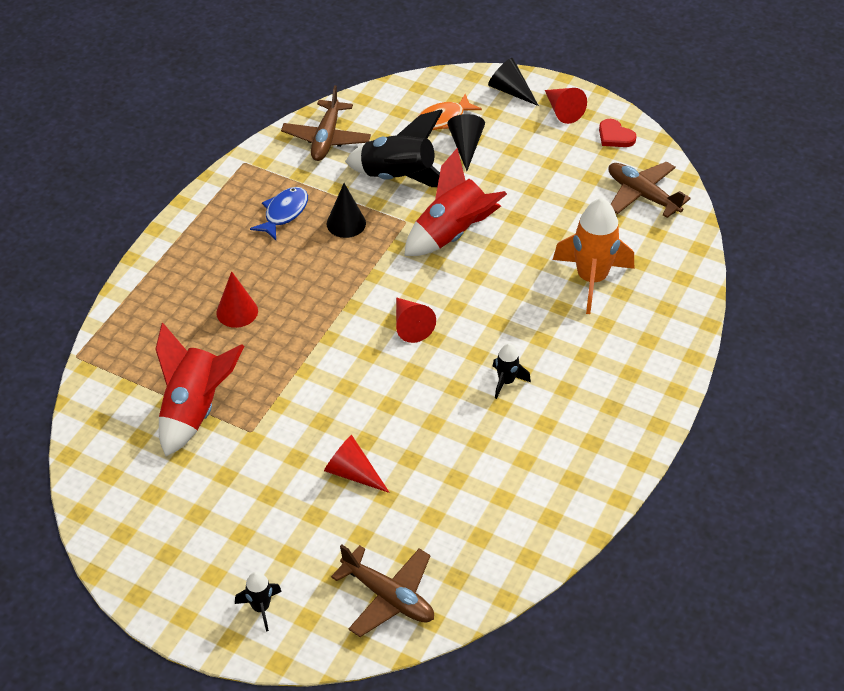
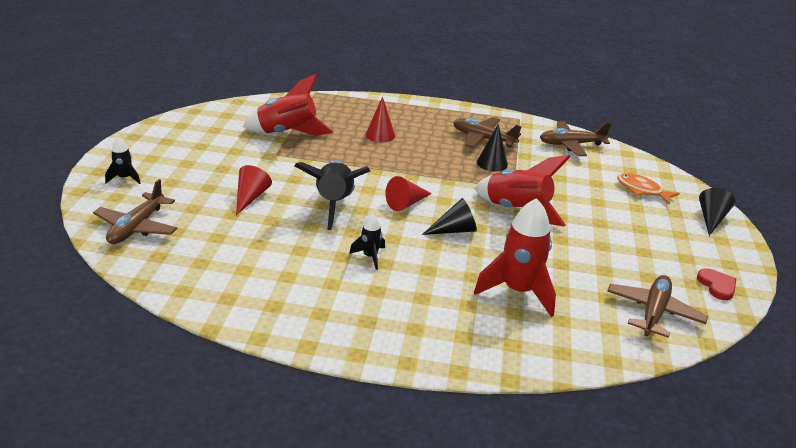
camera: 70 degrees right, 15 degrees down
blue fish [250,187,308,240] -> brown plane [453,117,521,148]
black rocket [345,110,443,187] -> black rocket moved to [295,160,370,230]
black cone [447,114,485,171] -> black cone moved to [422,198,477,235]
red cone [545,88,587,124] -> none
orange rocket [553,198,634,314] -> red rocket [474,198,556,317]
red heart [599,119,637,147] -> red heart turned 135 degrees clockwise [697,268,736,300]

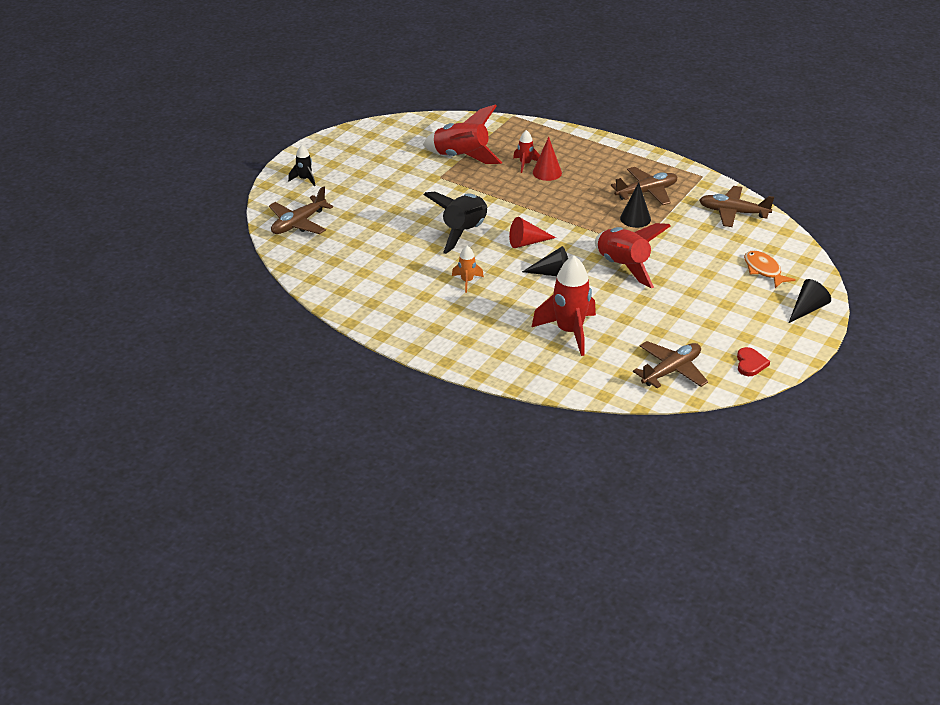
camera: 25 degrees right, 5 degrees up
red cone [236,165,272,215] -> none
black rocket [349,214,385,270] -> orange rocket [452,246,484,293]
brown plane [453,117,521,148] -> brown plane turned 105 degrees clockwise [611,167,677,205]
none -> red rocket [513,130,540,173]

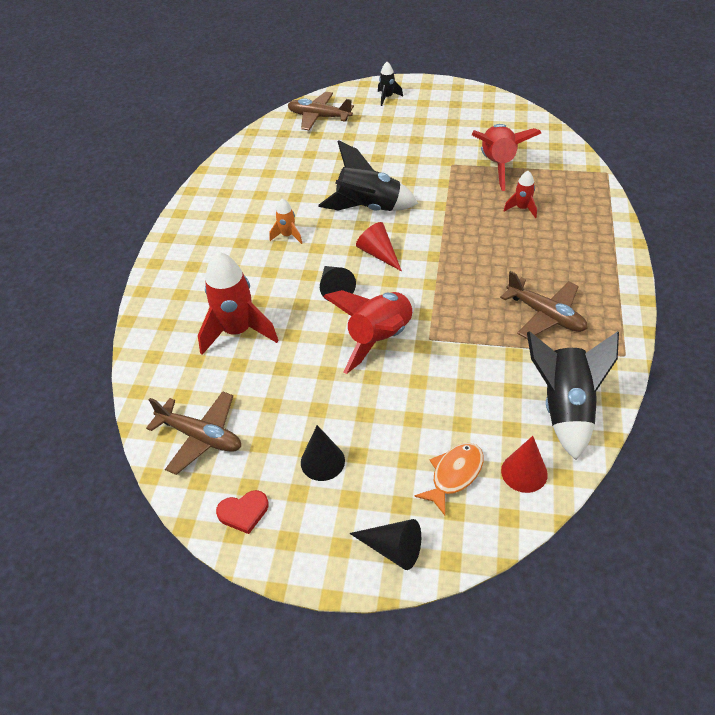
camera: 70 degrees right, 10 degrees up
red cone [533,137,562,181] -> red cone moved to [501,436,548,493]
black cone [620,182,651,228] -> black cone moved to [301,425,345,481]
brown plane [699,186,774,227] -> black rocket [527,331,619,460]

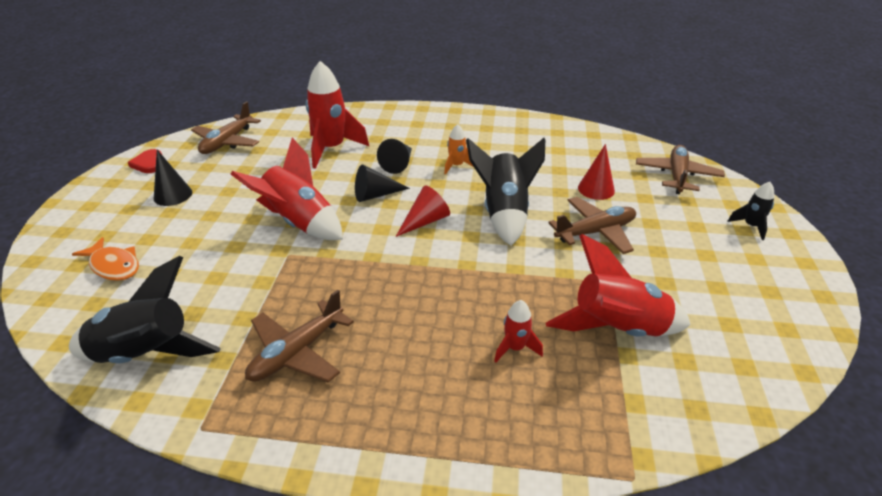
camera: 85 degrees right, 10 degrees down
black cone [349,519,421,570] -> black cone moved to [377,139,412,174]
red cone [501,436,548,493] -> red cone moved to [578,144,615,200]
none -> brown plane [548,197,636,254]

